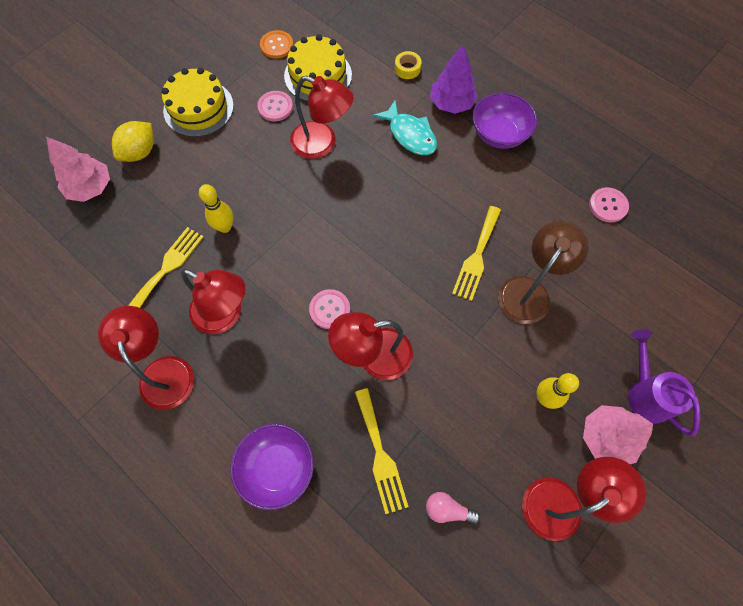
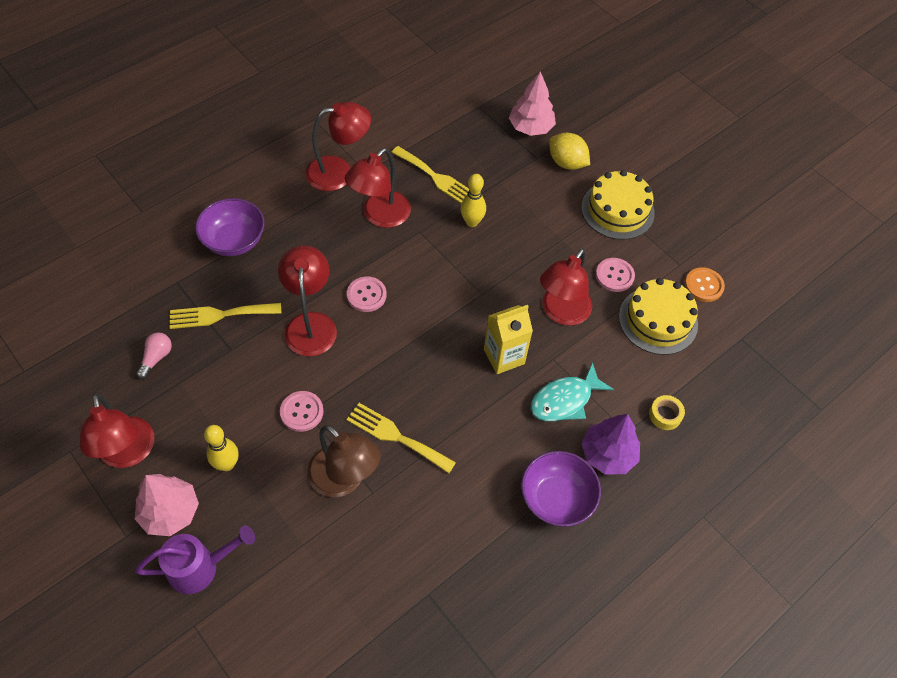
camera: 95 degrees right, 10 degrees down
pink button [589,187,629,223] -> pink button moved to [280,391,324,432]
none -> yellow carton [484,305,533,374]

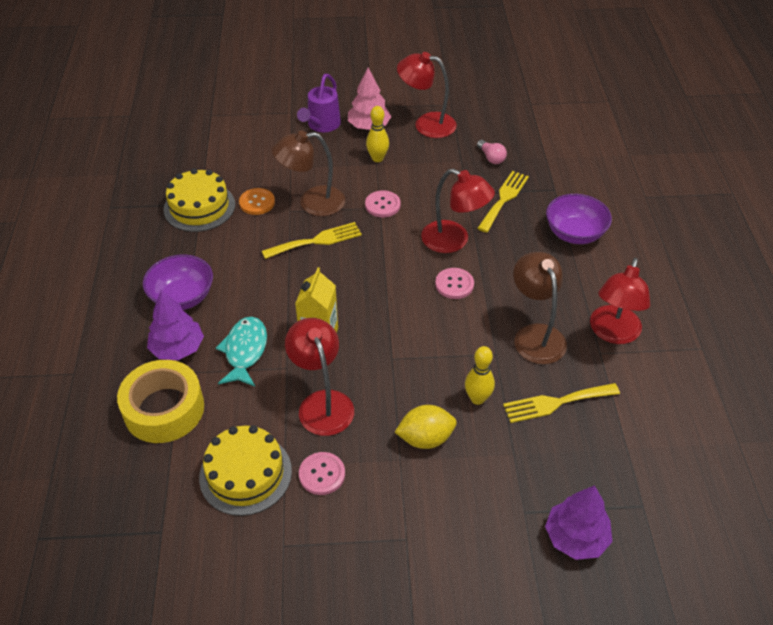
camera: 130 degrees right, 10 degrees down
red lamp [345,148,411,228] -> brown lamp [513,252,567,364]
pink tree [509,71,556,136] -> purple tree [545,485,613,560]
yellow lemon [549,133,590,170] -> yellow lemon moved to [395,405,457,449]
yellow cake [581,170,655,240] -> yellow cake moved to [163,168,235,232]
yellow tape [649,395,685,430] -> yellow tape [117,360,204,443], size x2.36
orange button [685,267,725,302] -> orange button moved to [239,188,275,215]

